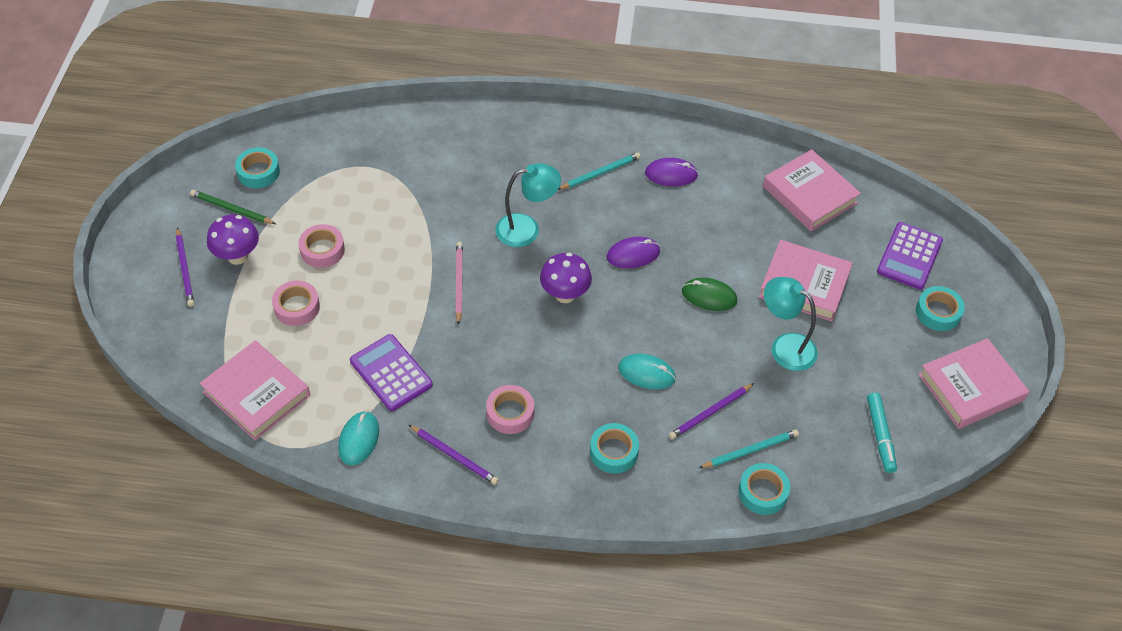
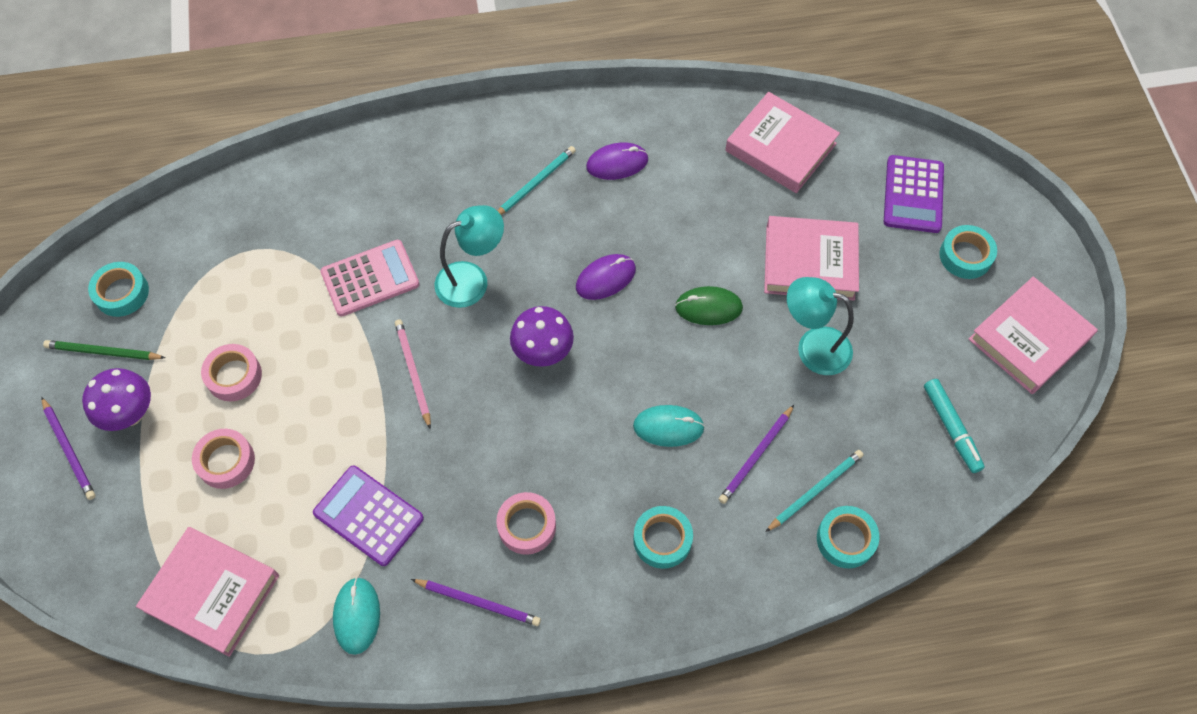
camera: 15 degrees left, 10 degrees up
none -> pink calculator [320,240,419,317]

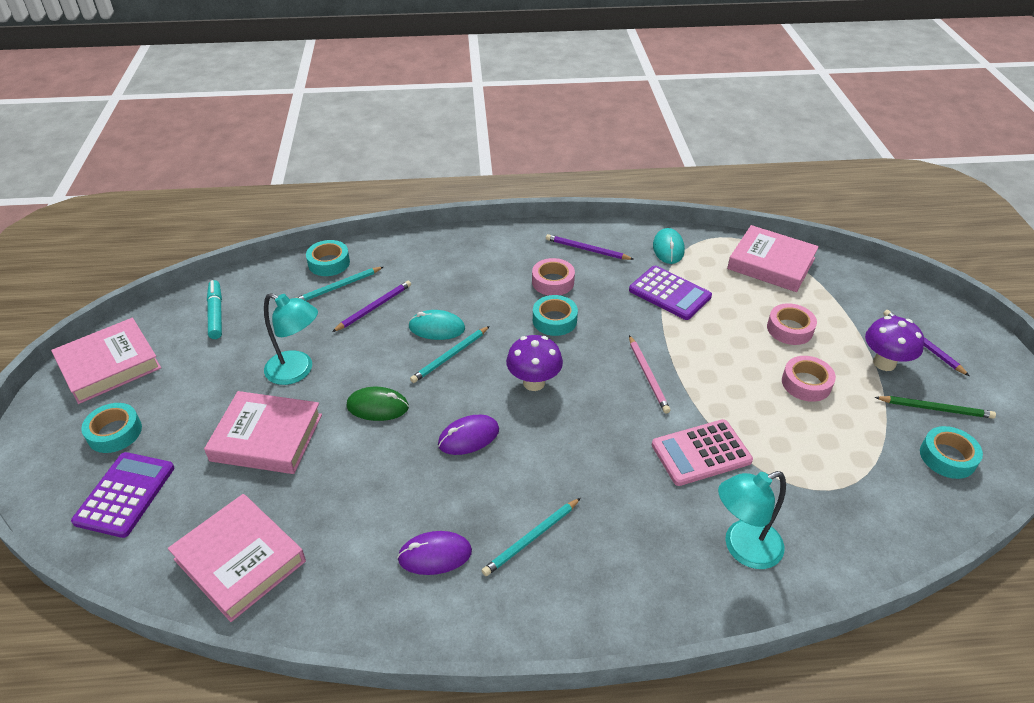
camera: 175 degrees left, 20 degrees down
turquoise lamp [435,205,504,308] -> turquoise lamp moved to [718,471,786,569]
turquoise tape [633,506,693,569] -> turquoise tape moved to [533,295,578,336]
none -> turquoise pencil [410,326,490,383]

